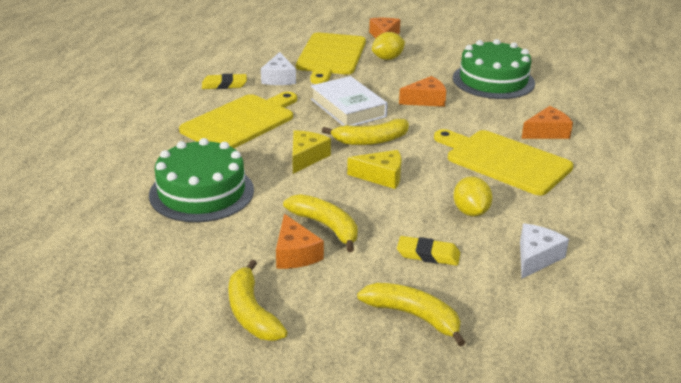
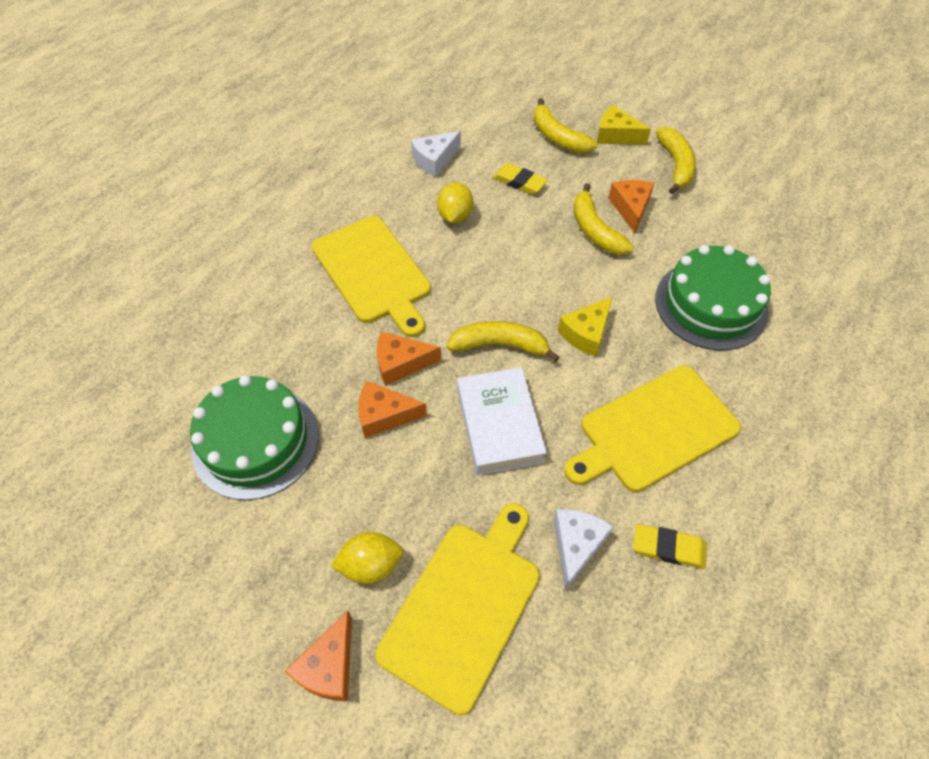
camera: 160 degrees left, 25 degrees up
yellow cheese [347,150,402,189] -> yellow cheese moved to [597,105,651,145]
orange cheese [521,106,573,139] -> orange cheese moved to [377,332,441,386]

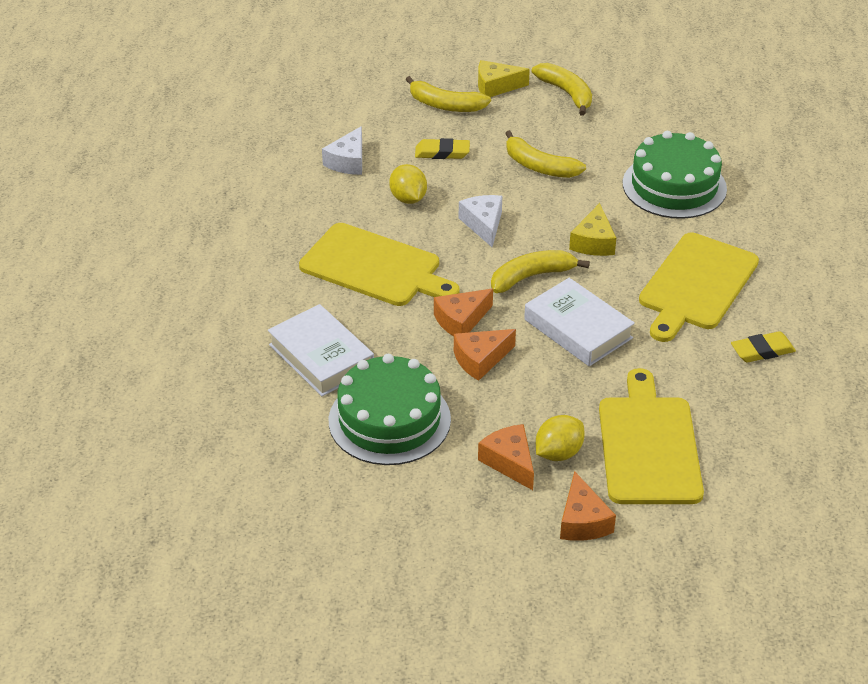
camera: 30 degrees left, 15 degrees down
white cheese [554,509,614,590] -> white cheese moved to [459,195,502,247]
orange cheese [608,180,654,233] -> orange cheese moved to [478,424,534,490]
none -> white book [268,304,374,396]

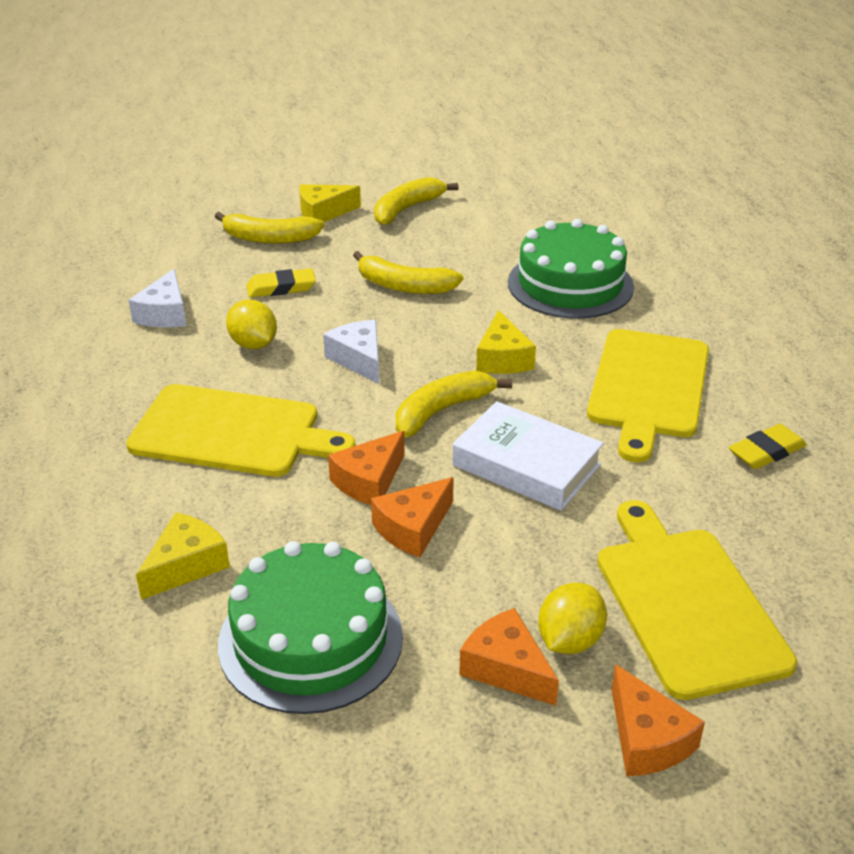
camera: 15 degrees left, 5 degrees down
white book [268,304,374,396] -> yellow cheese [136,512,230,600]
yellow banana [532,63,592,116] -> yellow banana turned 90 degrees counterclockwise [374,177,459,225]

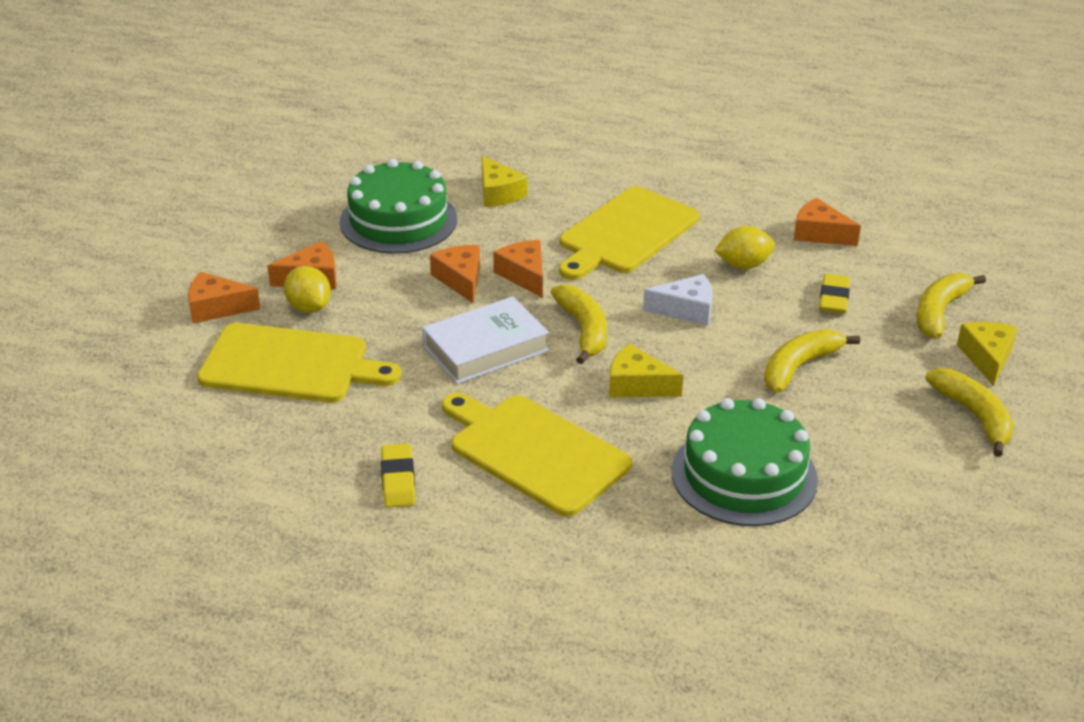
camera: 115 degrees right, 0 degrees up
white cheese [129,269,186,328] -> orange cheese [794,198,861,246]

